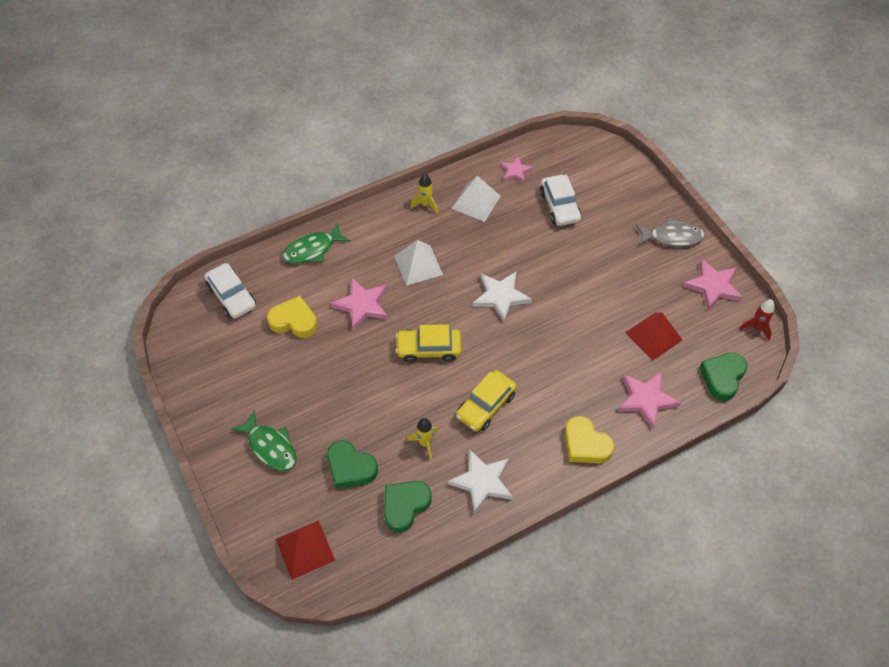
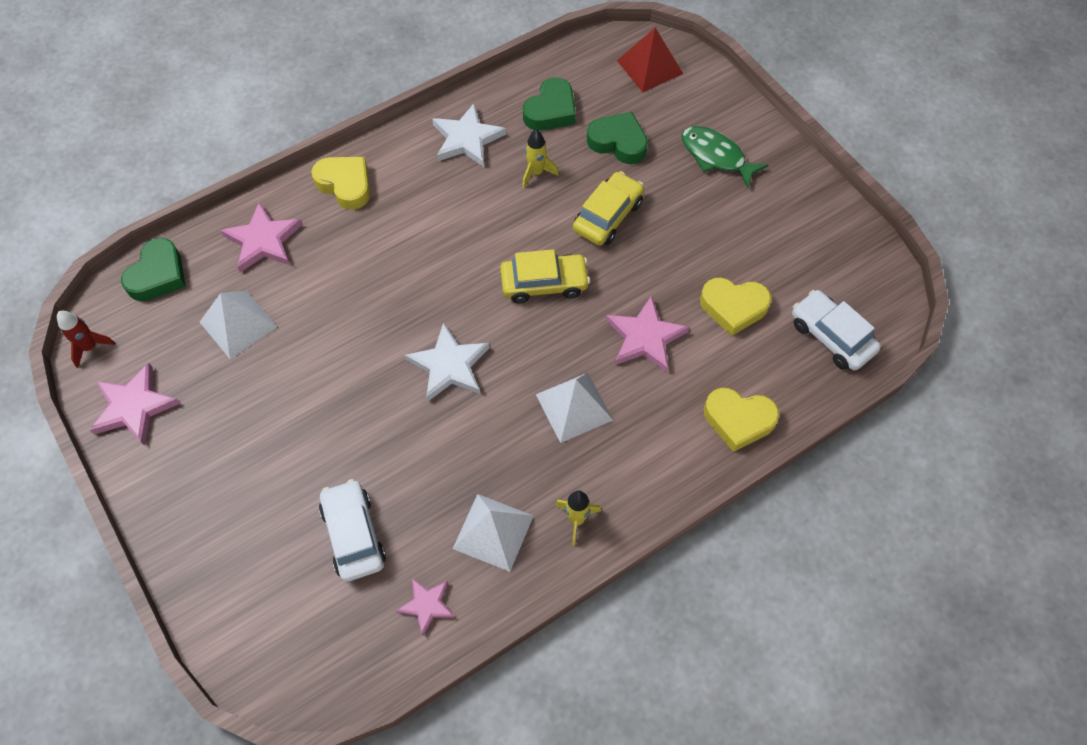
camera: 175 degrees right, 5 degrees up
green fish [283,223,351,263] -> yellow heart [704,388,779,452]
yellow car [456,370,517,432] -> yellow car moved to [573,171,644,246]
red pyramid [625,312,682,361] -> white pyramid [200,291,277,359]
grey fish [636,218,705,247] -> none

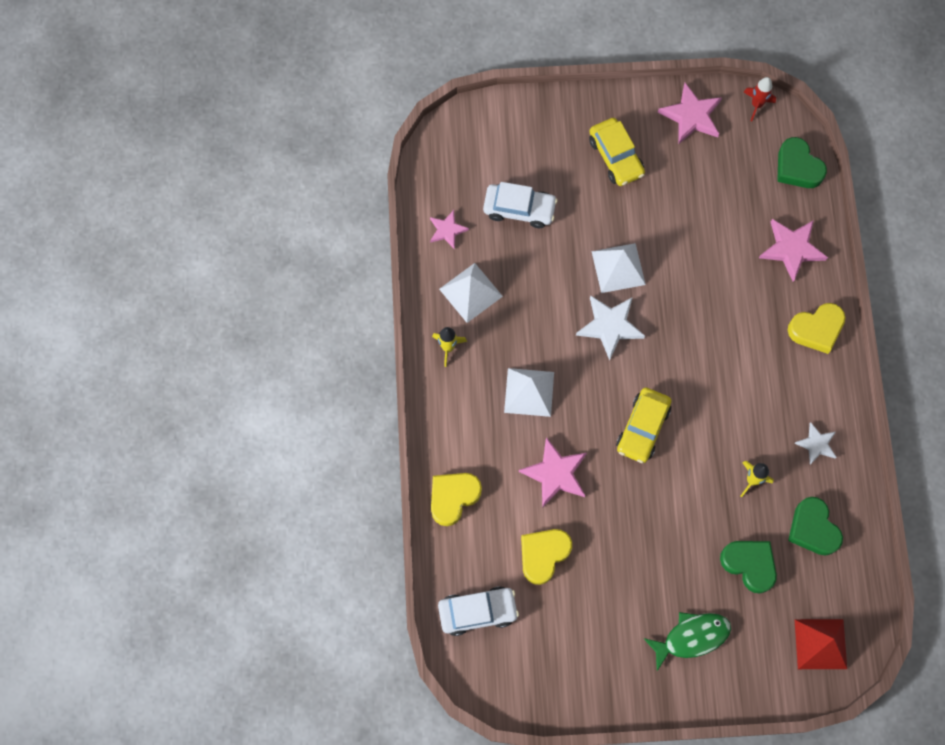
camera: 120 degrees right, 10 degrees up
white pyramid [200,291,277,359] -> white pyramid moved to [591,243,646,293]
white star [432,104,506,167] -> white star [795,423,836,465], size x0.61
yellow car [573,171,644,246] -> yellow car moved to [589,118,645,186]
green heart [587,112,648,164] -> green heart turned 105 degrees counterclockwise [720,541,777,593]

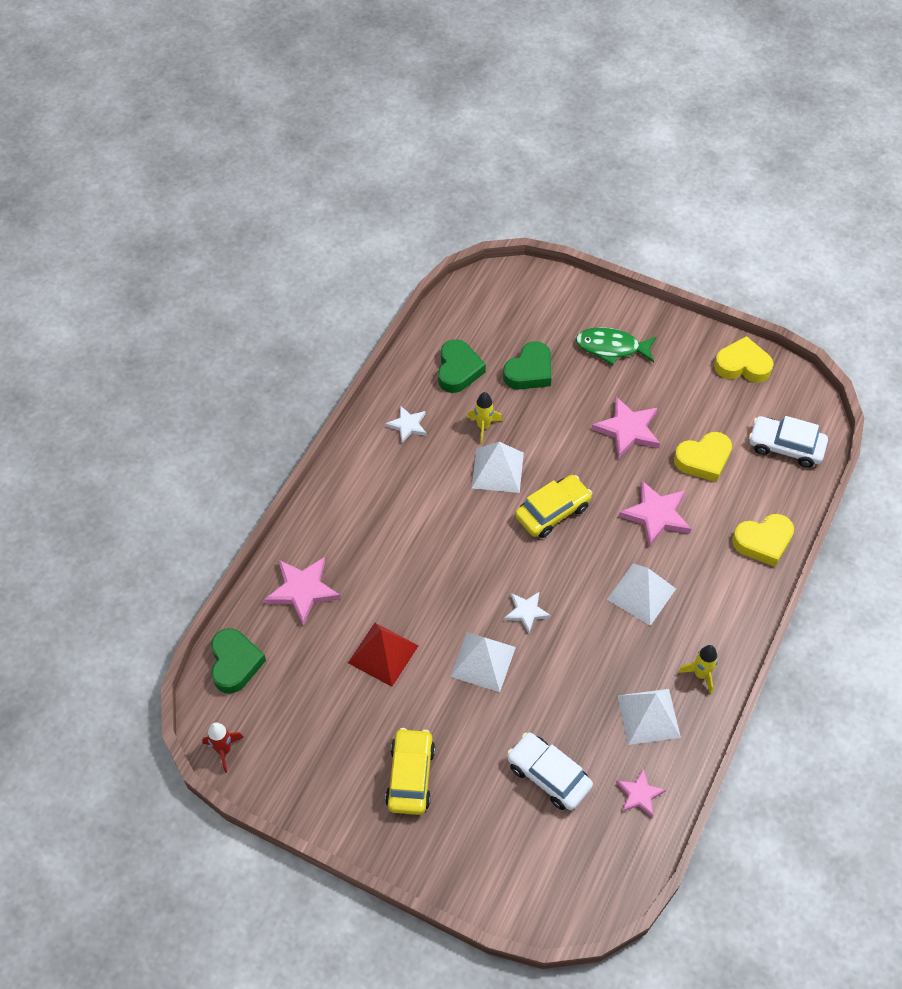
camera: 150 degrees left, 15 degrees down
white star [576,295,645,361] -> white star [504,591,551,633], size x0.61
pink star [657,83,722,145] -> pink star moved to [591,397,660,459]
green heart [720,541,777,593] -> green heart turned 120 degrees counterclockwise [503,341,552,390]
yellow heart [788,303,846,354] -> yellow heart moved to [714,336,774,383]
red pyramid [794,619,847,669] -> red pyramid moved to [348,623,419,687]
none -> white pyramid [472,442,524,493]

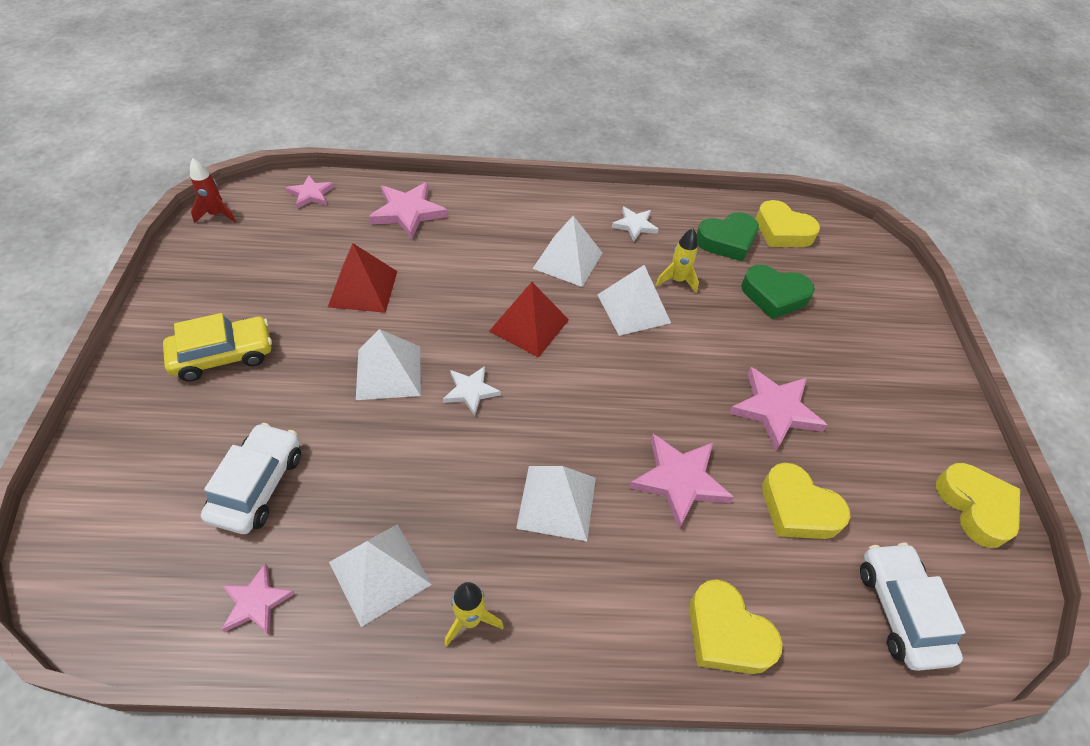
camera: 60 degrees right, 5 degrees down
green heart [211,628,266,694] -> pink star [286,175,334,209]
yellow car [515,475,592,538] -> none
green fish [575,327,657,365] -> none
none -> red pyramid [489,282,569,358]
none -> white pyramid [532,216,602,287]
none -> yellow heart [755,200,820,247]

